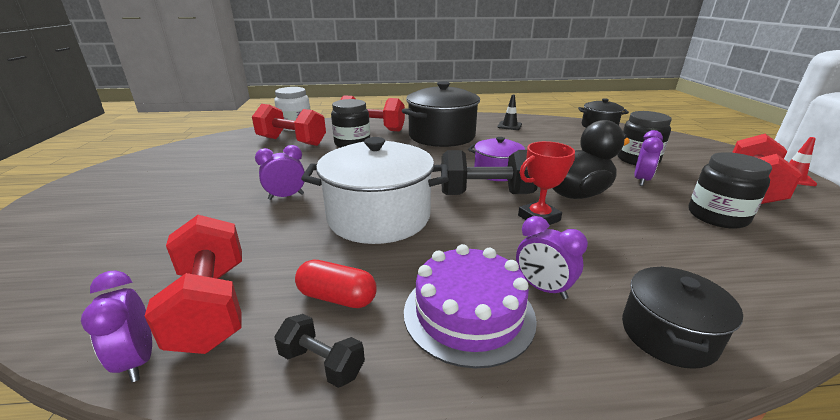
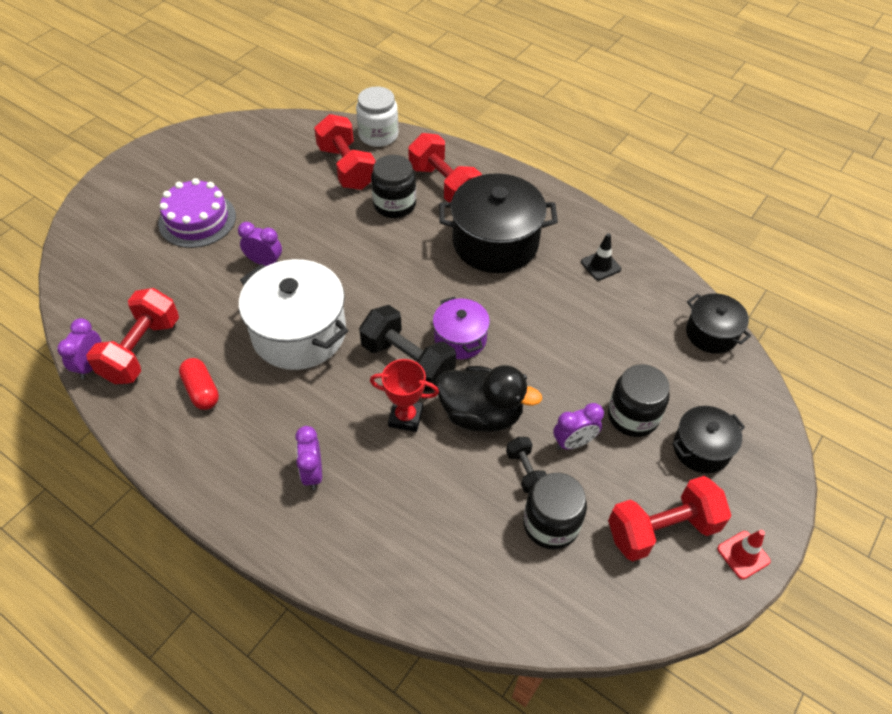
camera: 40 degrees right, 25 degrees up
black dumbbell [274,314,365,388] -> black dumbbell moved to [506,437,547,493]
purple cake [404,244,537,368] -> purple cake moved to [158,178,236,248]
black pot [622,266,743,369] -> black pot moved to [672,406,745,473]

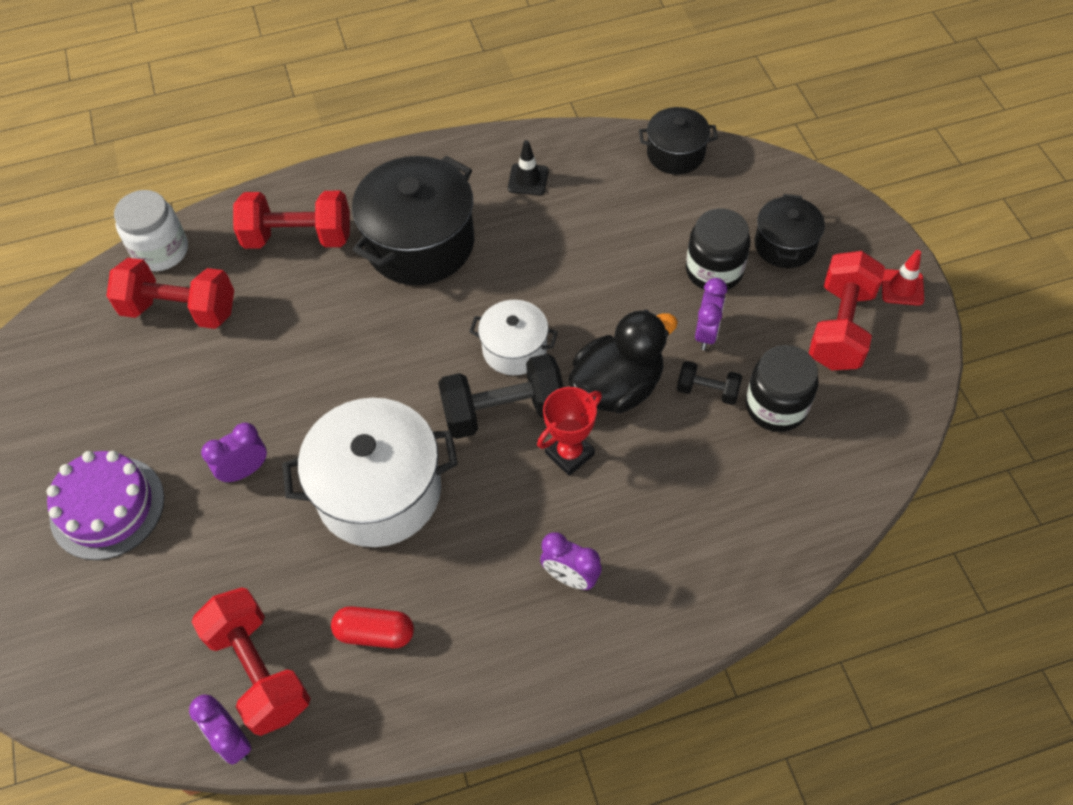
camera: 50 degrees left, 5 degrees up
black jar [371,155,416,218] -> none
purple pot [433,296,490,359] -> white pot [469,300,558,375]

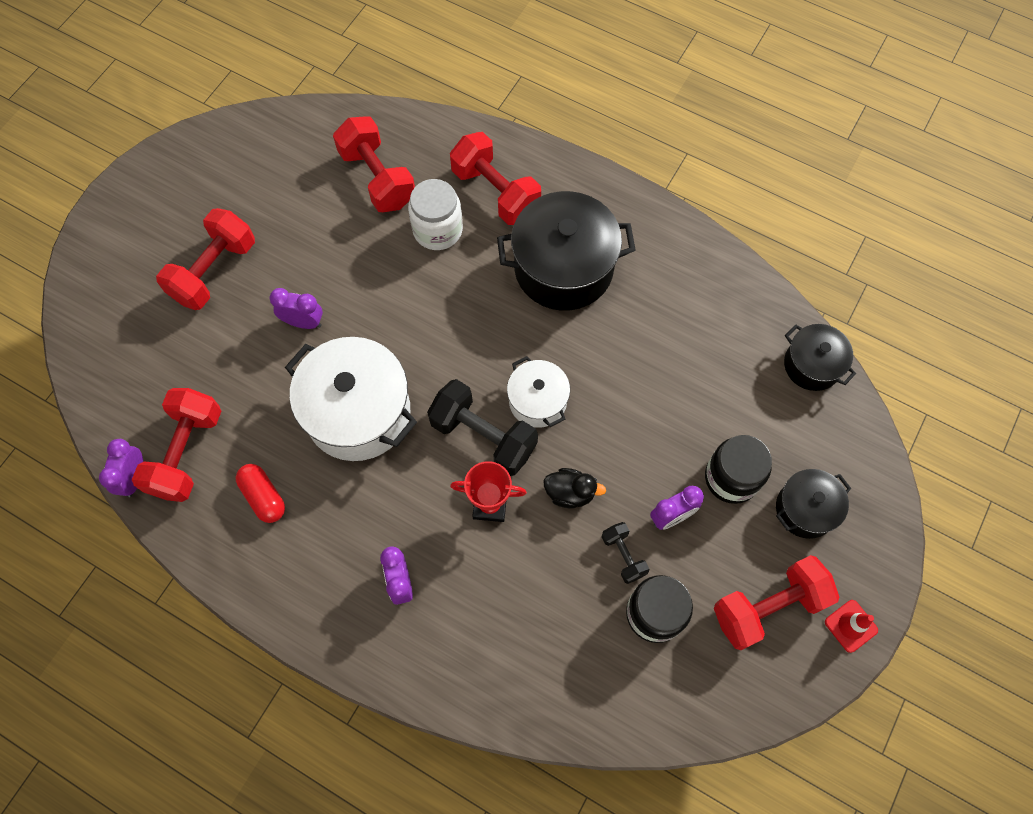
camera: 45 degrees right, 10 degrees up
purple cake [47,451,164,560] -> red dumbbell [156,208,255,310]
white jar [114,190,188,271] -> white jar moved to [408,179,463,250]
black traffic cone [508,140,549,195] -> none
black duck [569,309,678,413] -> black duck [543,468,606,508], size x0.55

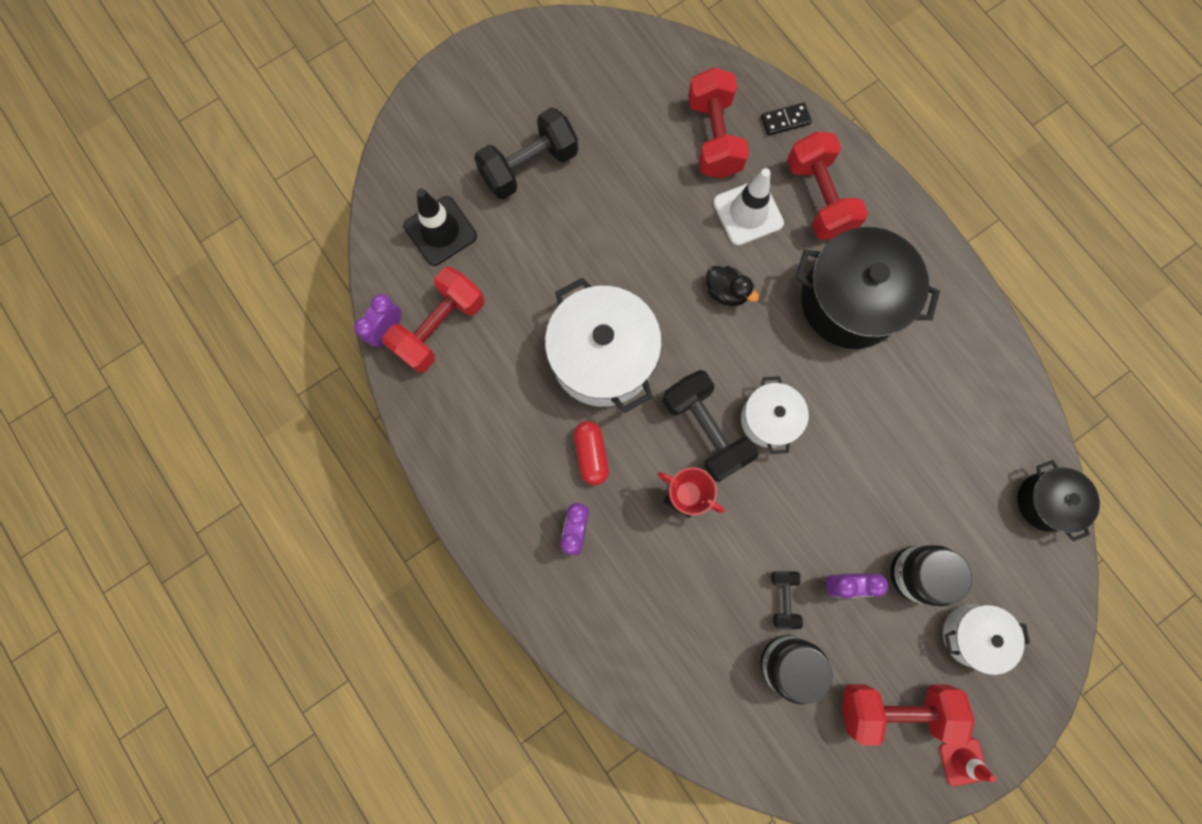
camera: 25 degrees right, 10 degrees up
red dumbbell [156,208,255,310] -> black dumbbell [474,107,578,200]
red capsule [236,464,285,523] -> red capsule moved to [574,421,609,485]
purple clock [269,288,323,329] -> none
white jar [408,179,463,250] -> white traffic cone [713,168,784,246]
black duck [543,468,606,508] -> black duck moved to [706,266,759,306]
black pot [776,469,851,539] -> white pot [943,604,1030,675]
none -> black traffic cone [404,189,477,266]
none -> black domino [761,103,812,136]

